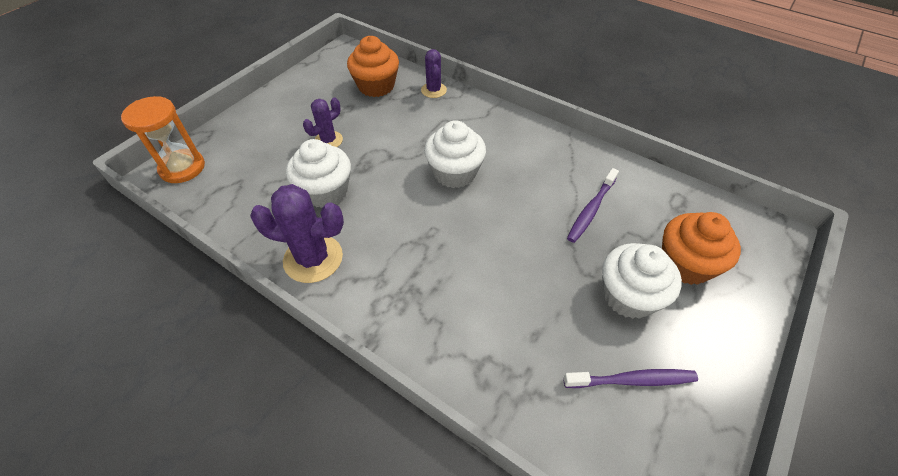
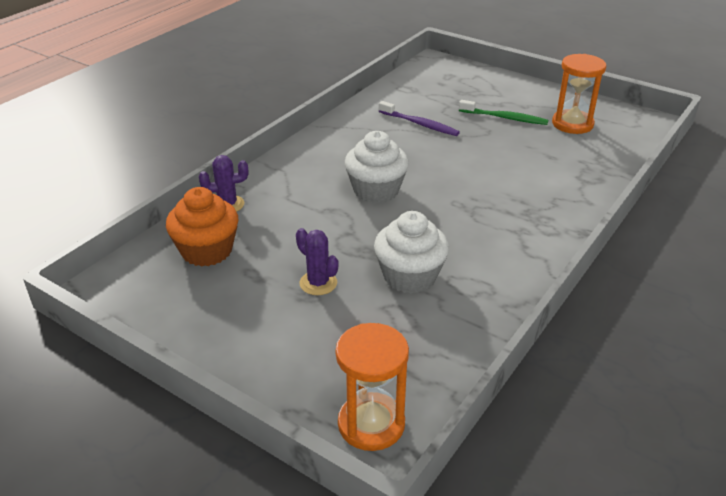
camera: 90 degrees left, 15 degrees down
purple cactus [250,184,344,283] -> none
purple toothbrush [563,369,698,388] -> orange hourglass [552,54,606,134]
white cupcake [602,243,682,319] -> green toothbrush [459,100,548,125]
orange cupcake [662,212,741,285] -> none

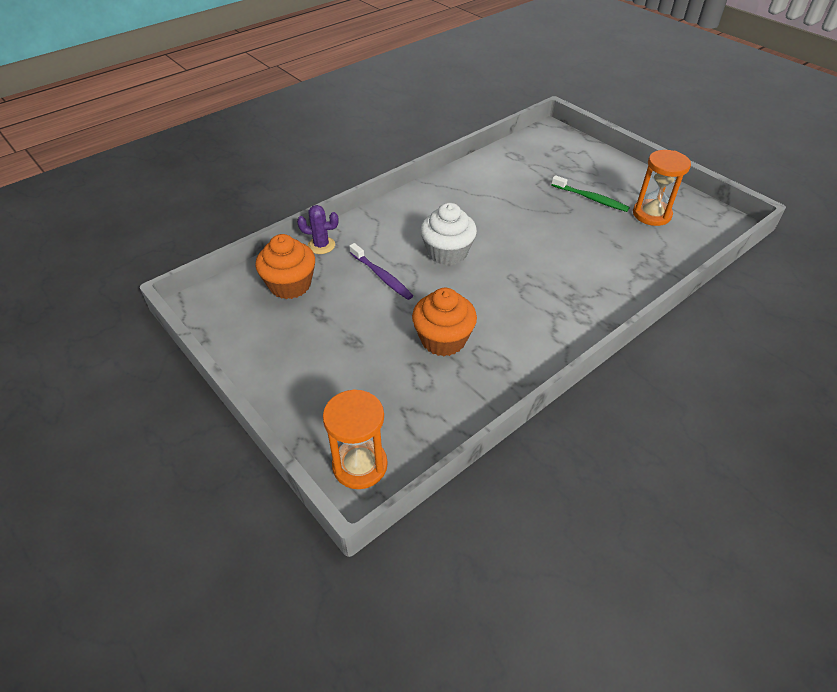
camera: 15 degrees right, 10 degrees up
purple cactus [296,228,338,295] -> none
white cupcake [374,211,449,293] -> orange cupcake [412,288,477,356]
purple toothbrush [379,101,460,136] -> purple toothbrush moved to [349,243,413,300]

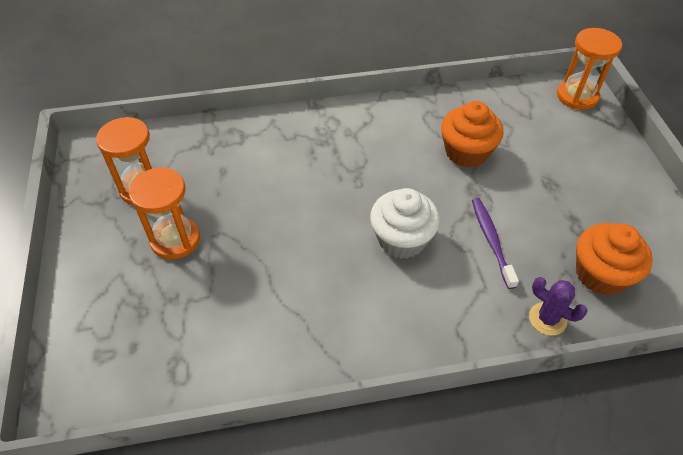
camera: 150 degrees left, 5 degrees up
green toothbrush [551,175,630,212] -> orange hourglass [129,168,200,260]

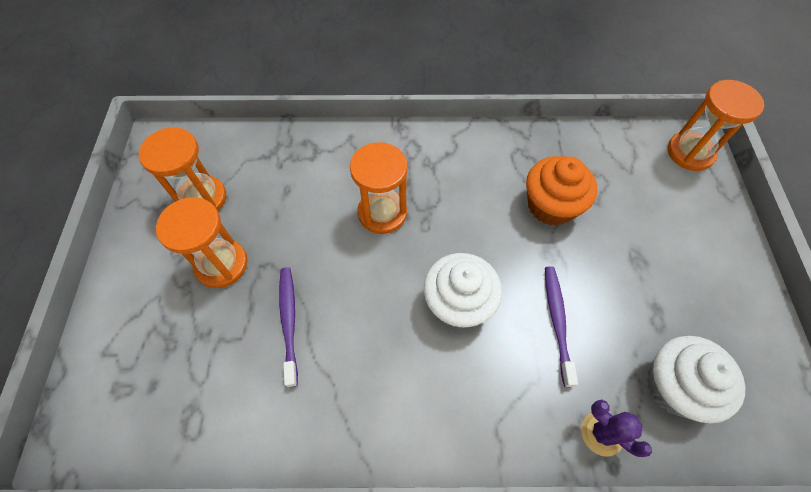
camera: 10 degrees right, 10 degrees up
orange cupcake [576,223,653,295] -> white cupcake [647,336,745,423]
none -> purple toothbrush [279,267,298,387]
none -> orange hourglass [350,142,407,234]

